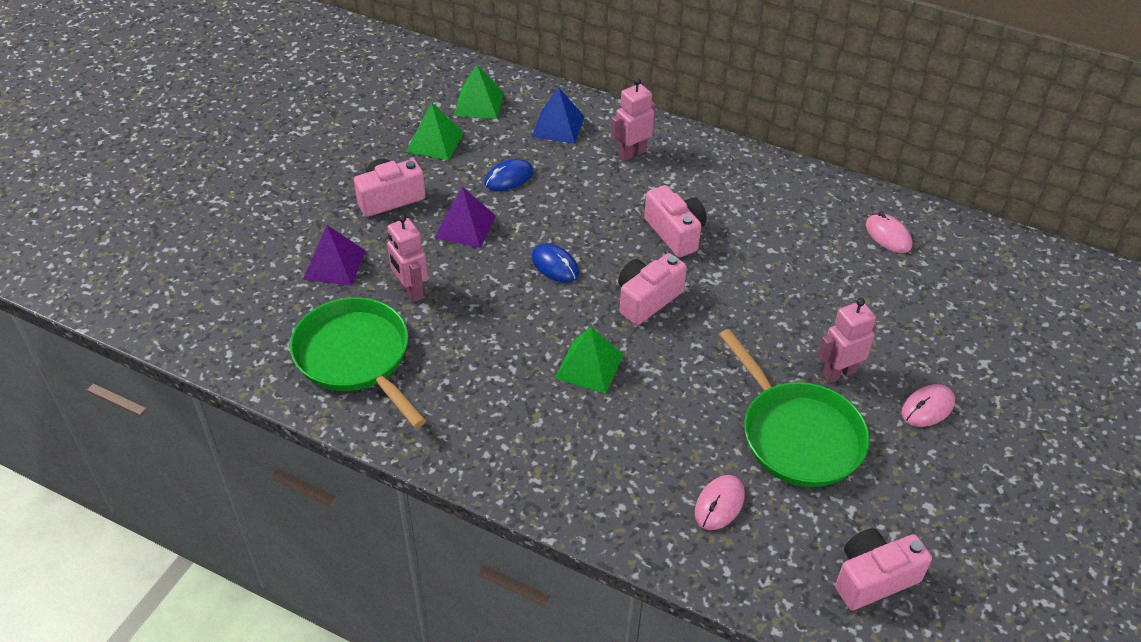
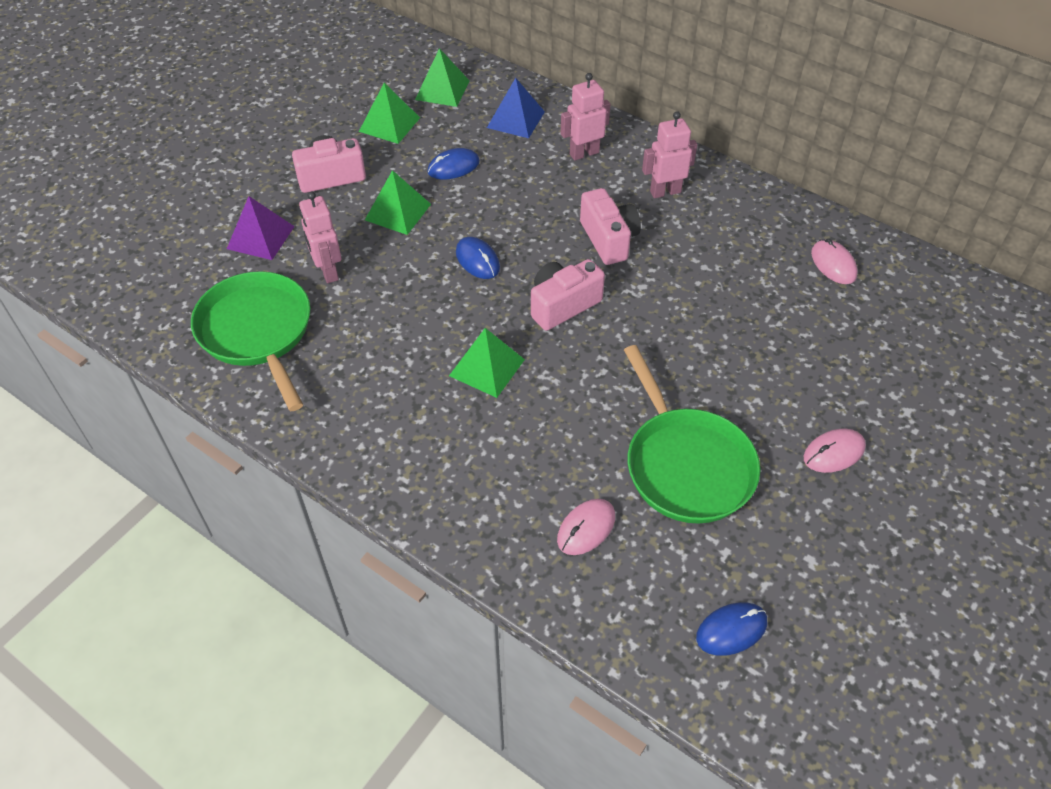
camera: 10 degrees right, 5 degrees up
purple pyramid [434,187,496,248] -> green pyramid [365,170,431,235]
pink robot [817,298,877,383] -> pink robot moved to [642,111,697,198]
pink camera [835,528,932,610] -> blue mouse [696,602,767,656]

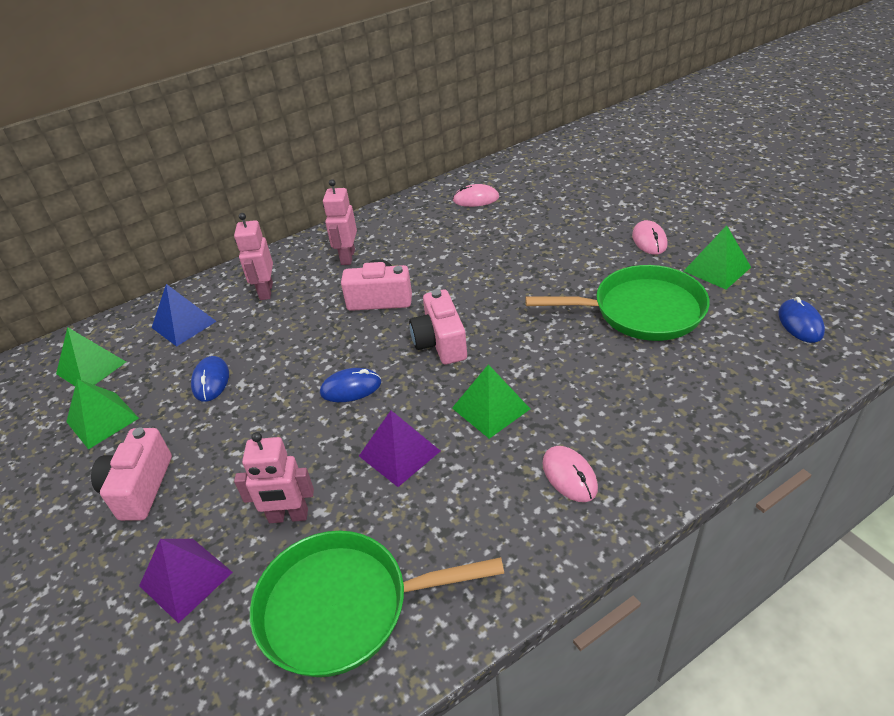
camera: 65 degrees left, 10 degrees down
green pyramid [365,170,431,235] -> green pyramid moved to [684,225,751,289]
pink mouse [557,499,615,555] -> pink mouse moved to [542,446,598,502]
none -> purple pyramid [359,410,440,487]

